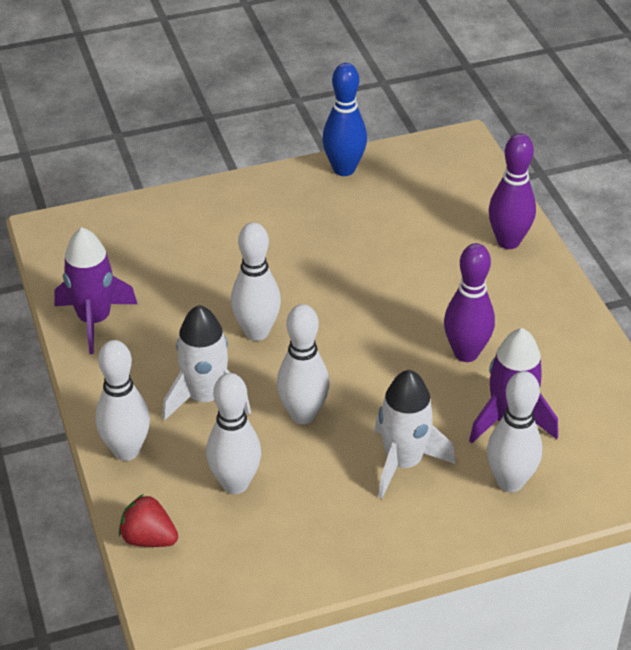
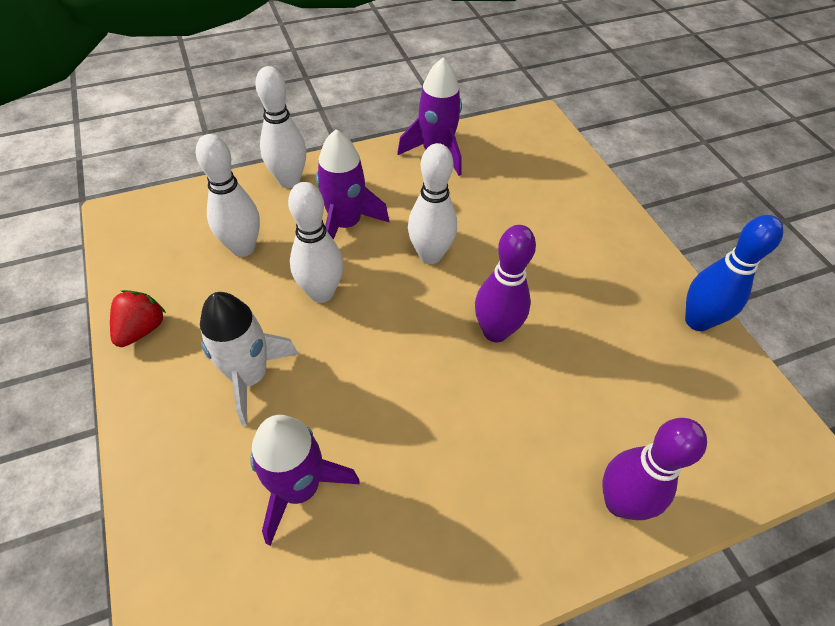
camera: 85 degrees right, 10 degrees up
red strawberry [119,494,178,547] -> red strawberry moved to [110,290,166,347]
white rocket [162,305,251,421] -> purple rocket [316,129,389,240]
purple bowling pin [444,243,495,362] -> purple bowling pin moved to [475,225,536,342]
white bowling pin [487,371,542,492] -> none

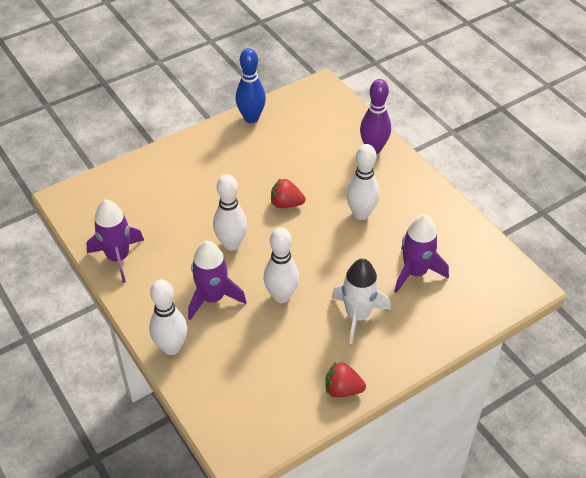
camera: 100 degrees left, 5 degrees down
white bowling pin [196,134,260,257] -> white bowling pin moved to [346,144,380,220]
purple bowling pin [475,225,536,342] -> red strawberry [271,178,305,208]

